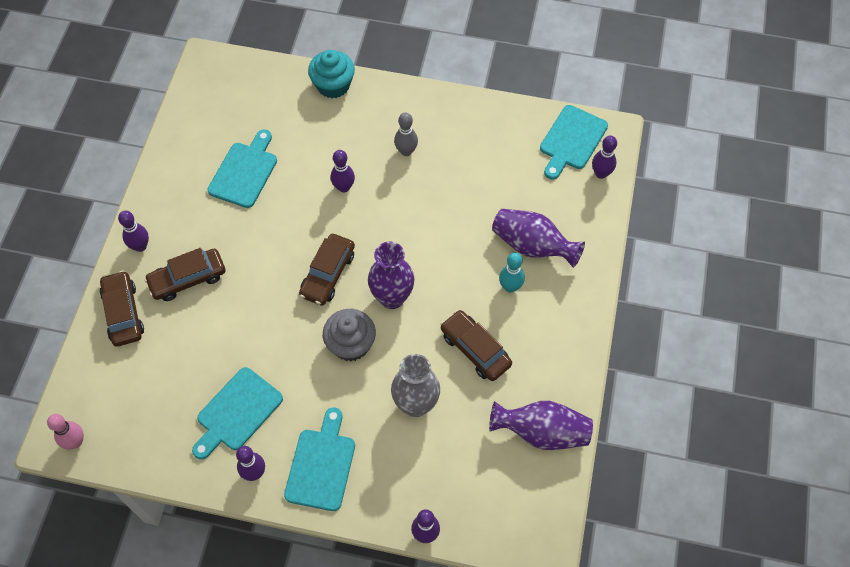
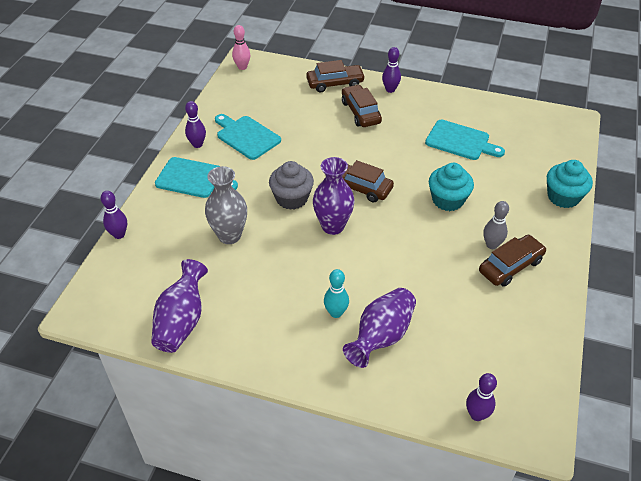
camera: 95 degrees right, 15 degrees down
purple bowling pin [331,150,355,193] -> turquoise cupcake [429,163,474,211]
brown car [440,310,512,381] -> brown car moved to [479,235,547,287]
turquoise cutting board [540,105,608,180] -> none

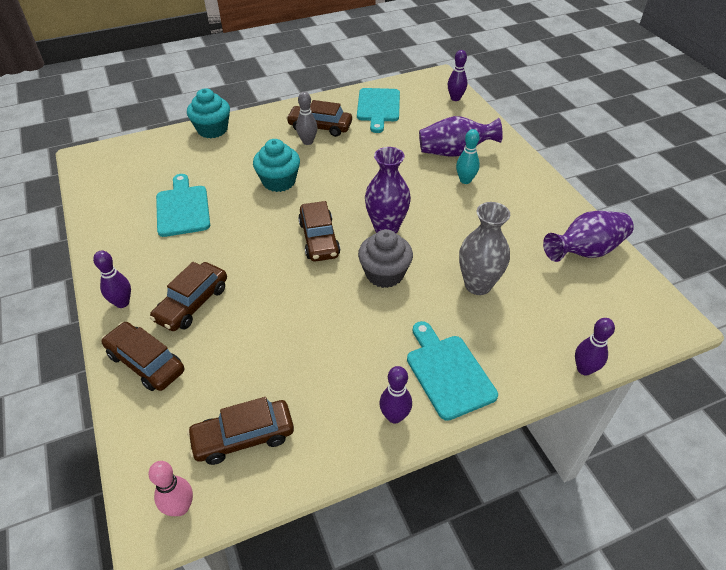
camera: 130 degrees left, 0 degrees up
turquoise cutting board [215,114,281,160] -> turquoise cutting board moved to [357,88,400,133]
none -> brown car [187,397,294,465]

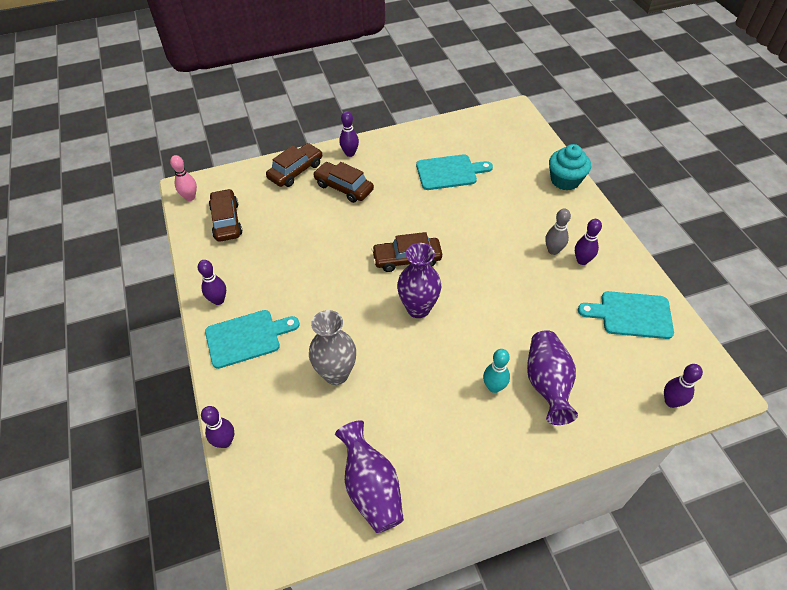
camera: 95 degrees right, 5 degrees up
turquoise cupcake [253,139,300,192] -> none
brown car [286,100,352,137] -> purple bowling pin [575,219,602,265]
grey cupcake [358,229,413,288] -> none

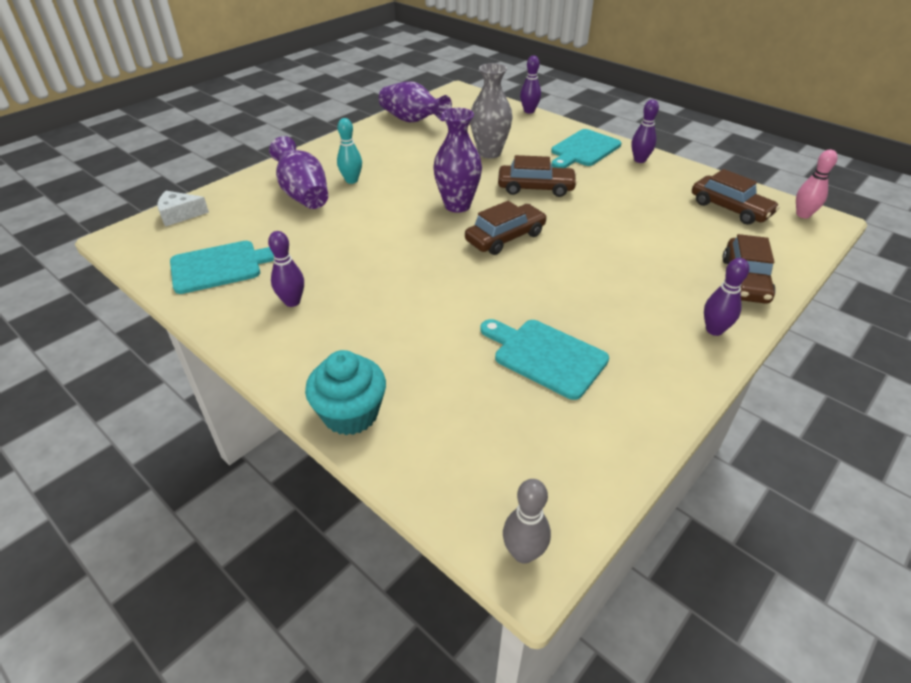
camera: 150 degrees right, 10 degrees down
brown car [313,162,374,203] -> brown car moved to [498,155,578,197]
turquoise cutting board [416,154,493,190] -> turquoise cutting board turned 75 degrees clockwise [480,319,609,400]
grey bowling pin [545,208,571,255] -> grey bowling pin moved to [503,479,551,564]
purple bowling pin [664,364,703,408] -> white cheese [157,191,209,227]

